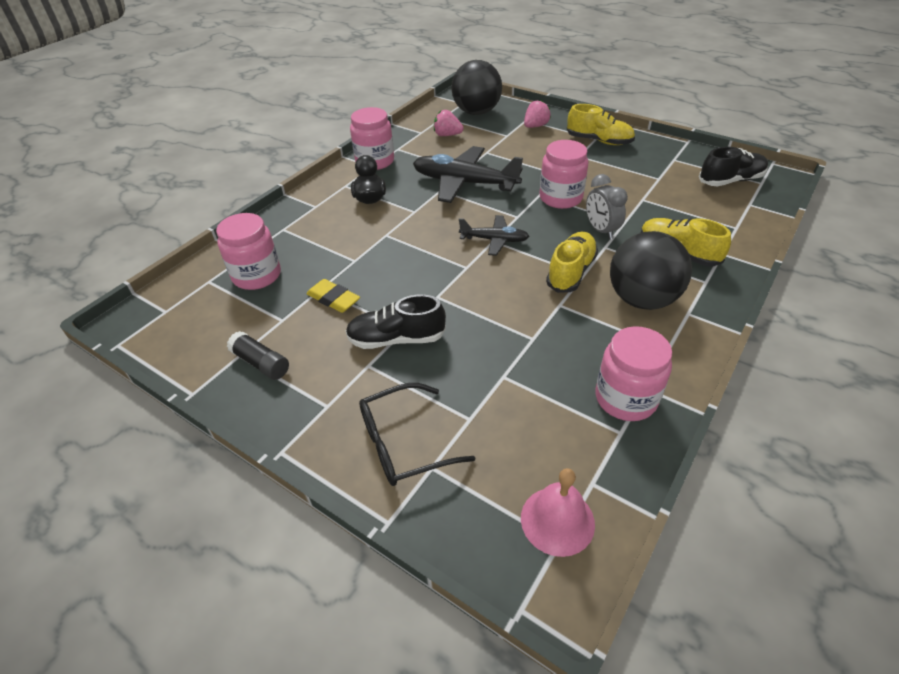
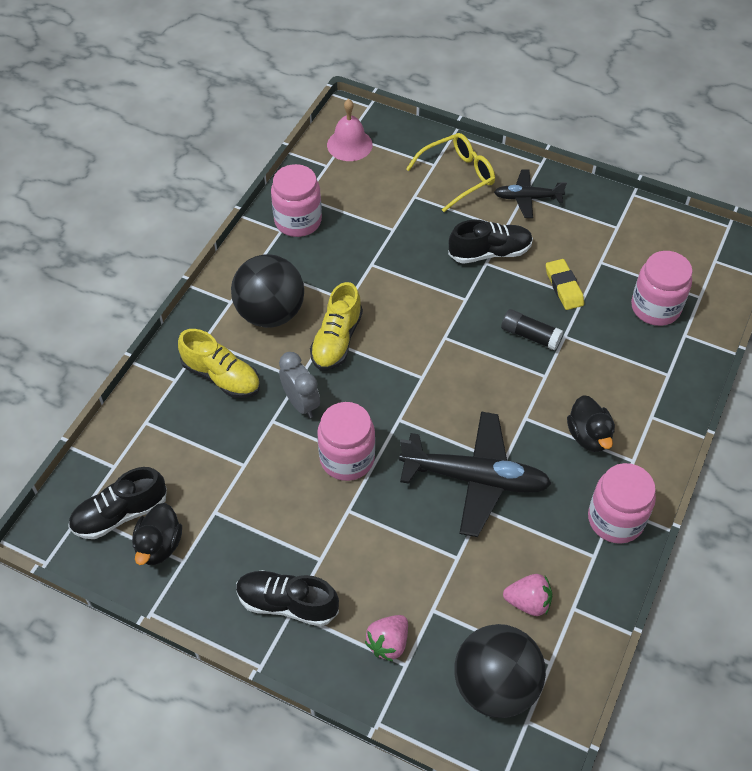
camera: 170 degrees right, 10 degrees up
black glue stick [227,331,289,380] -> black glue stick moved to [501,309,563,350]
yellow eraser [306,279,360,313] -> yellow eraser turned 45 degrees clockwise [546,259,584,310]
black glasses [359,383,475,486] -> yellow glasses [406,133,495,212]
black plane [459,215,529,256] -> black plane moved to [494,169,567,218]
yellow shoe [567,104,635,145] -> black shoe [236,570,339,626]
none -> black duck [132,503,182,565]

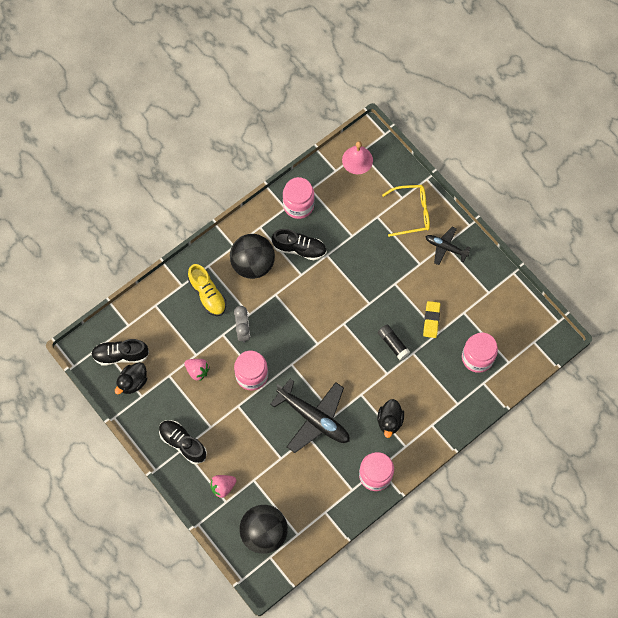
camera: 25 degrees right, 15 degrees up
yellow shoe [310,282,363,370] -> none
black shoe [448,220,533,264] -> black shoe moved to [272,229,327,260]
pink strawberry [503,574,552,616] -> pink strawberry moved to [184,359,210,381]

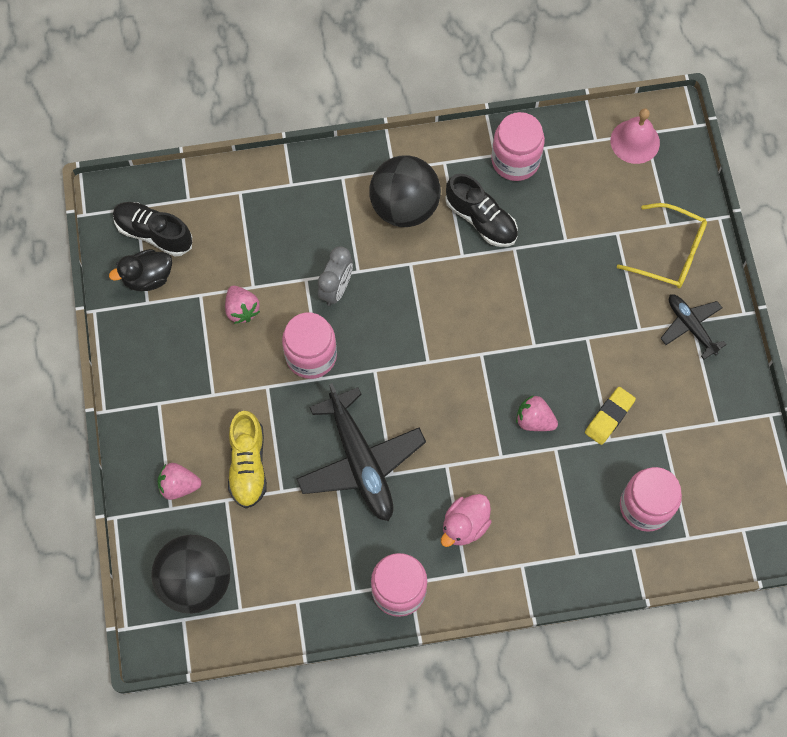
camera: 30 degrees right, 0 degrees up
black shoe [159,420,207,464] -> none
yellow shoe [188,264,226,316] -> yellow shoe moved to [228,411,267,509]
black duck [377,399,404,438] -> pink duck [441,494,491,547]
black glue stick [378,324,410,360] -> pink strawberry [516,395,558,431]

